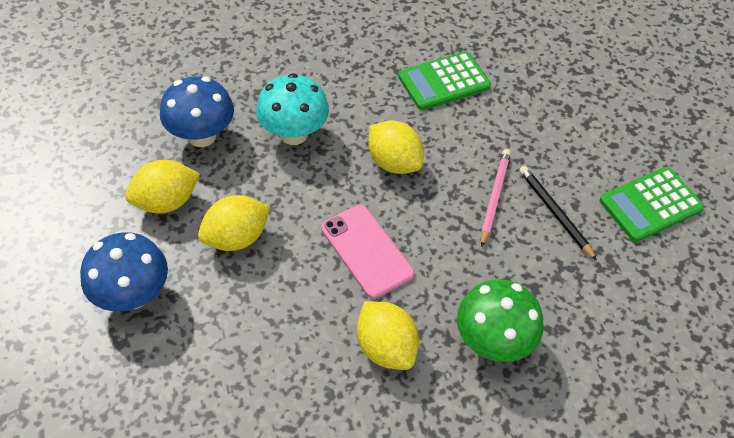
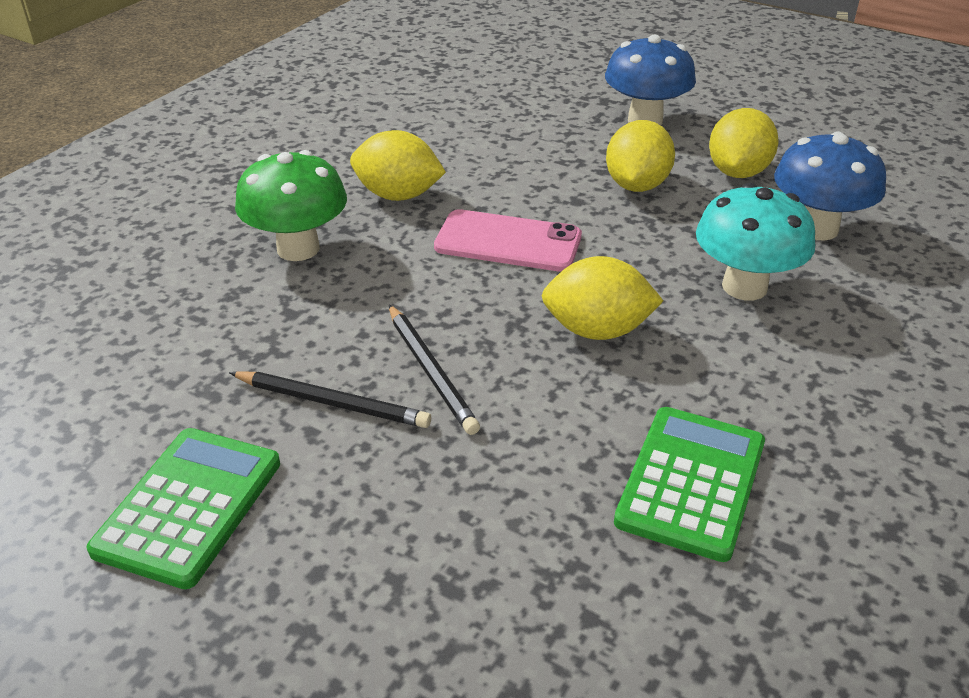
camera: 140 degrees right, 15 degrees down
pink pencil [481,149,511,247] -> black pencil [389,305,480,435]

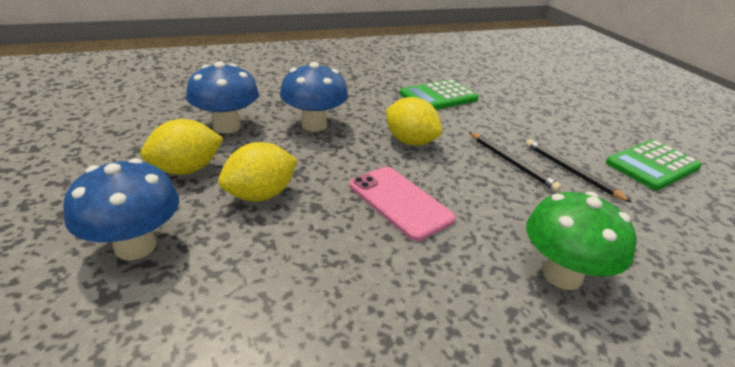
camera: 145 degrees left, 5 degrees down
yellow lemon [350,130,446,201] -> none
black pencil [389,305,480,435] -> black pencil turned 135 degrees clockwise [469,132,562,192]
turquoise mushroom [696,183,815,300] -> blue mushroom [280,62,348,132]

